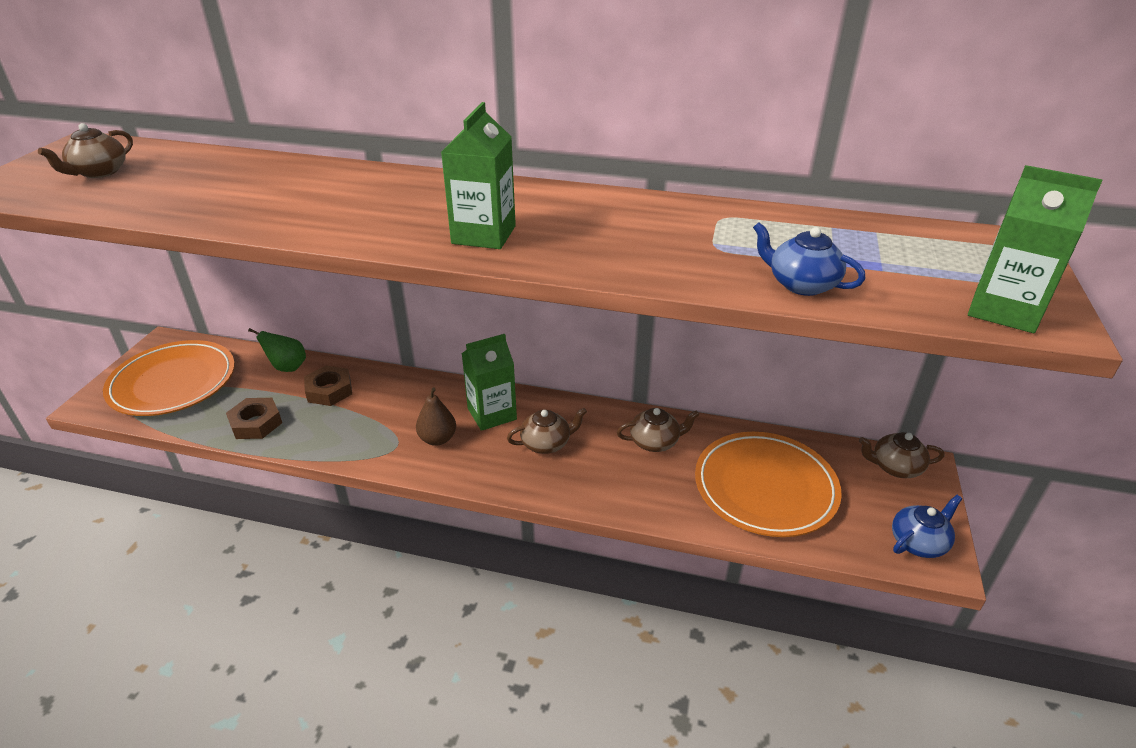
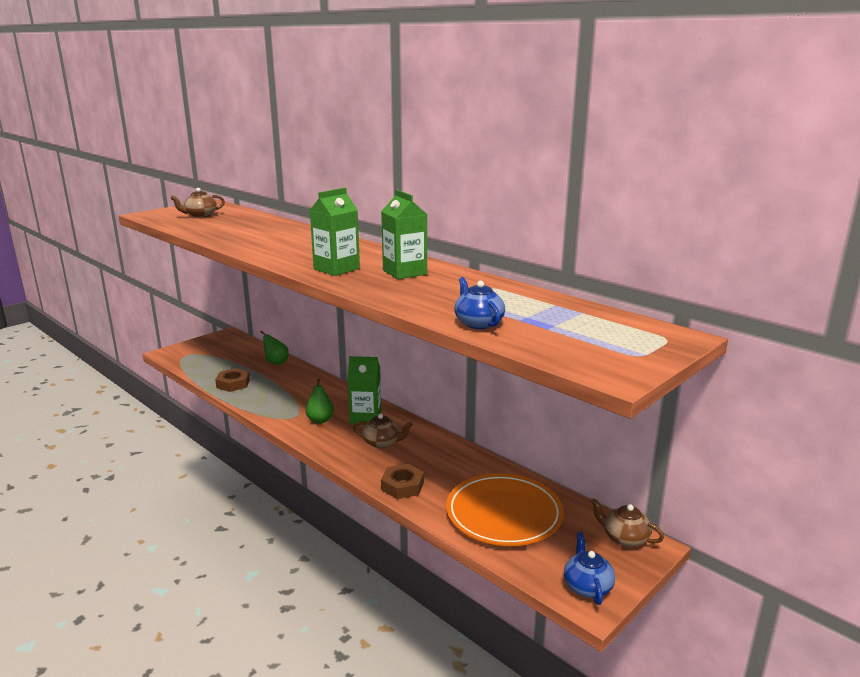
camera: 30 degrees right, 15 degrees down
orange plate [103,340,235,416] -> none
brown nut [304,366,352,406] -> brown nut moved to [381,464,424,499]
brown pear [416,388,456,446] -> green pear [306,379,334,424]
brown teapot [617,408,699,452] -> none
blue teapot [892,495,962,558] -> blue teapot turned 90 degrees counterclockwise [564,532,615,605]
green carton [968,165,1103,333] -> green carton moved to [381,189,428,279]

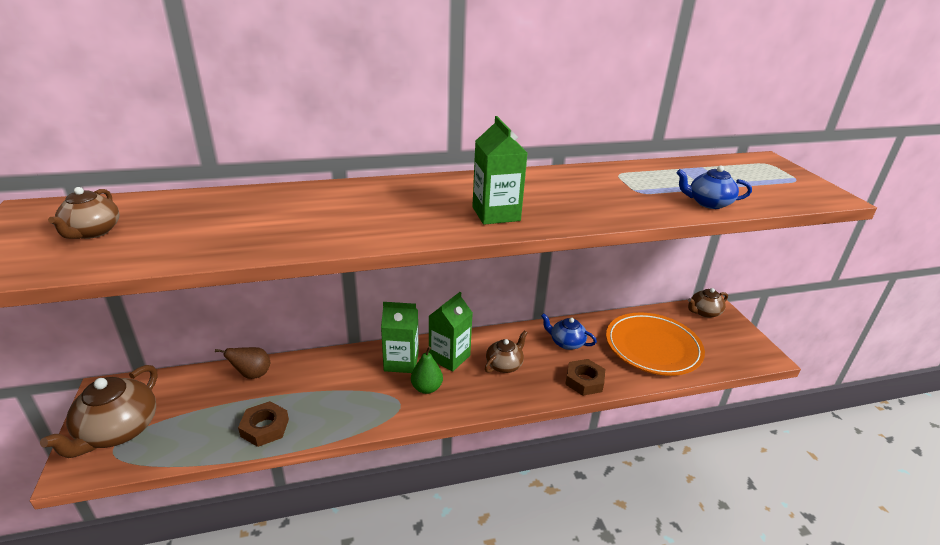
camera: 60 degrees left, 10 degrees up
green pear [261,331,289,365] -> brown pear [215,347,270,379]
green carton [381,189,428,279] -> green carton moved to [381,302,419,373]
blue teapot [564,532,615,605] -> blue teapot moved to [541,313,597,350]
none -> brown teapot [40,365,157,458]

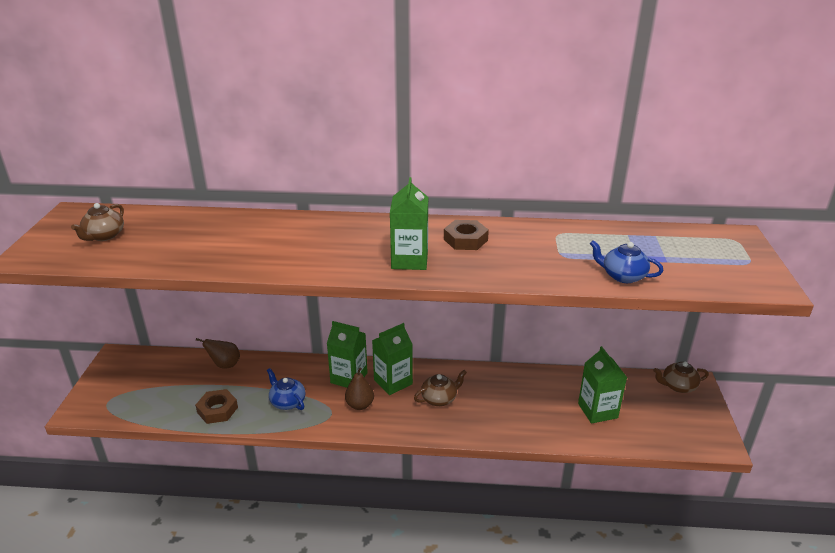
camera: 20 degrees right, 0 degrees up
brown teapot [40,365,157,458] -> none
green pear [411,346,443,394] -> brown pear [345,367,374,410]
blue teapot [541,313,597,350] -> blue teapot moved to [267,368,306,410]
brown nut [565,359,605,396] -> brown nut moved to [444,220,489,250]
orange plate [606,313,705,376] -> green carton [578,346,627,424]

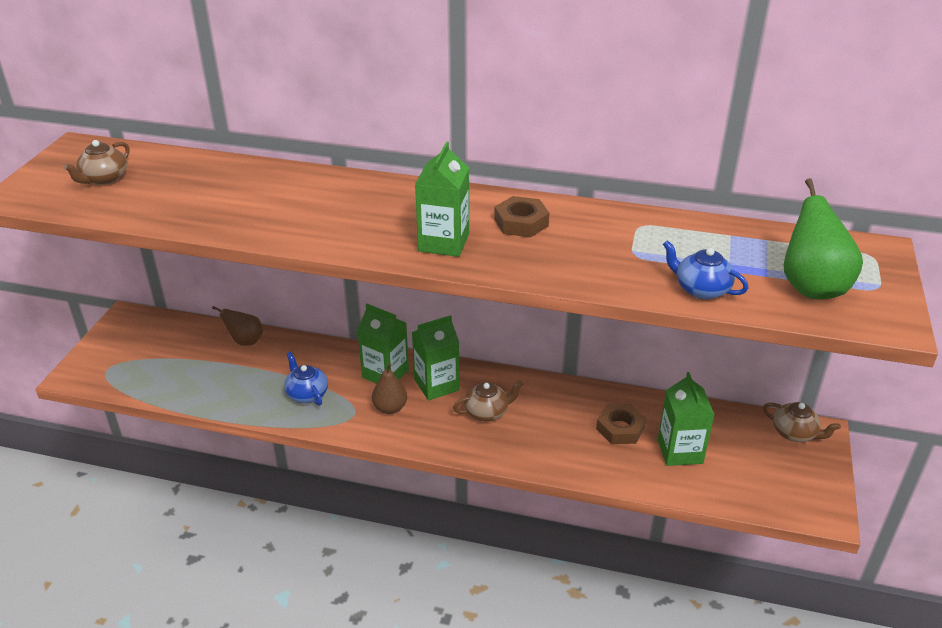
camera: 10 degrees right, 5 degrees up
brown nut [195,389,238,424] -> brown nut moved to [596,404,646,444]
brown teapot [653,362,709,393] -> brown teapot turned 150 degrees counterclockwise [763,402,841,442]
none -> green pear [784,178,863,299]

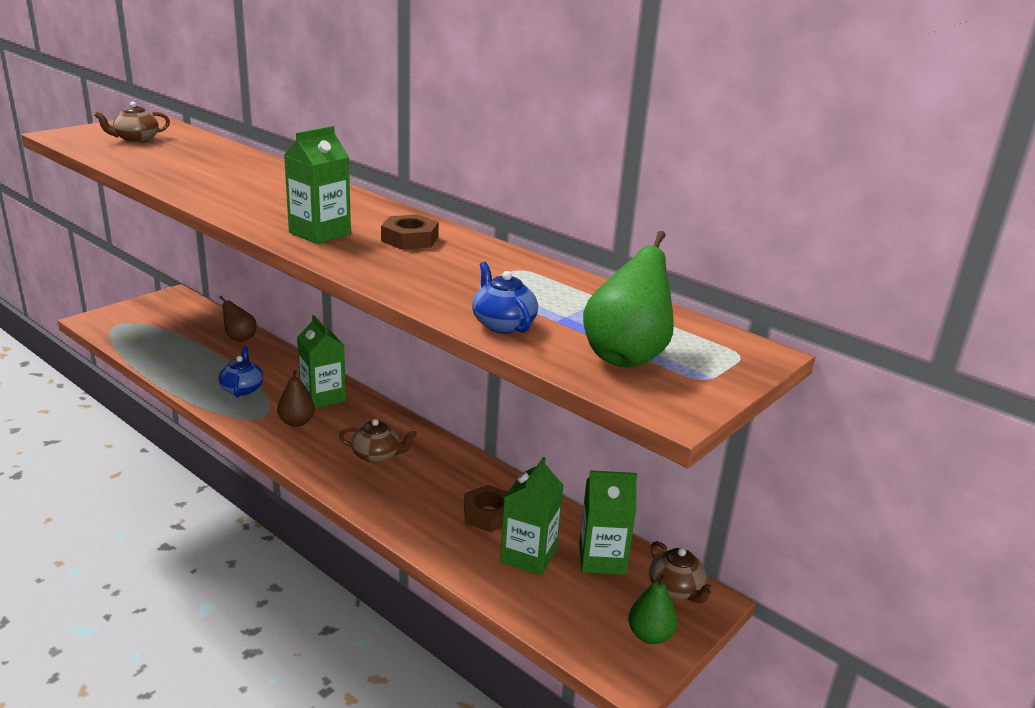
camera: 25 degrees right, 10 degrees down
green carton [412,315,460,400] -> green carton moved to [579,470,637,575]
none -> green pear [628,573,678,644]

